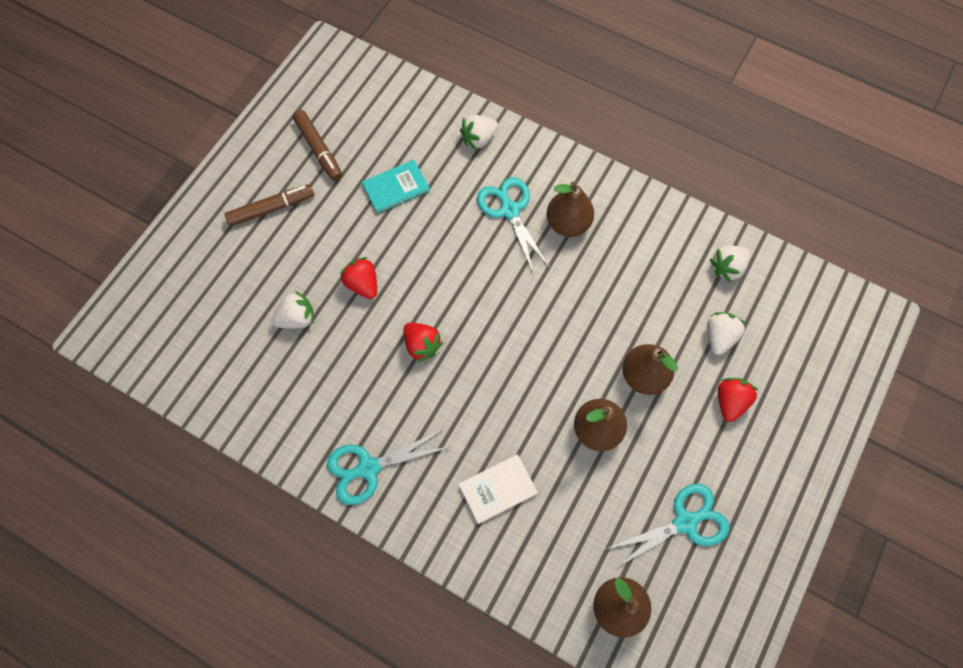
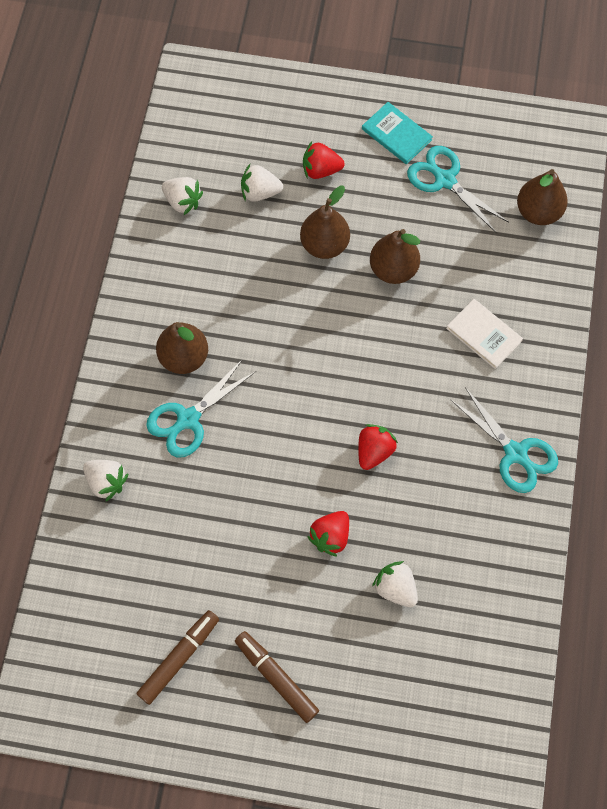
camera: 110 degrees left, 0 degrees up
turquoise book [362,160,430,214] -> turquoise book moved to [362,102,433,164]

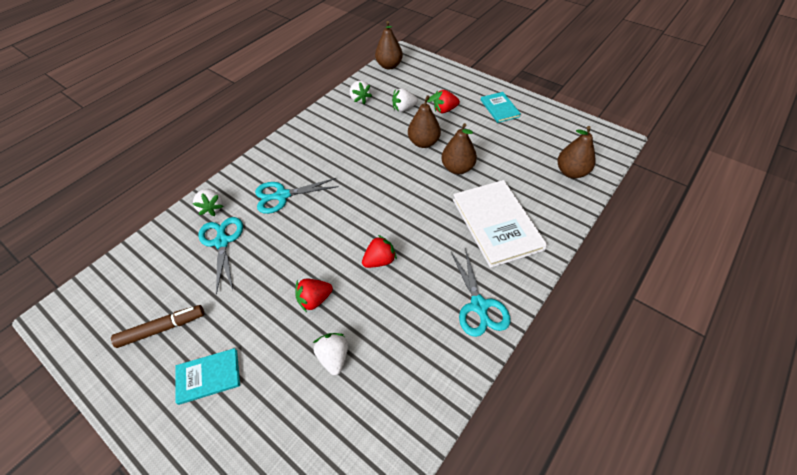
camera: 30 degrees right, 15 degrees down
brown pear [156,322,208,374] -> brown pear moved to [375,21,403,69]
brown marker [235,631,319,723] -> turquoise book [175,348,240,405]
white strawberry [241,164,283,202] -> white strawberry turned 45 degrees counterclockwise [392,88,418,112]
red strawberry [303,141,345,179] -> red strawberry turned 45 degrees counterclockwise [433,90,460,113]
turquoise scissors [407,146,509,233] -> turquoise scissors moved to [198,217,243,295]
white book [446,299,523,369] -> white book [453,180,547,268], size x1.87

